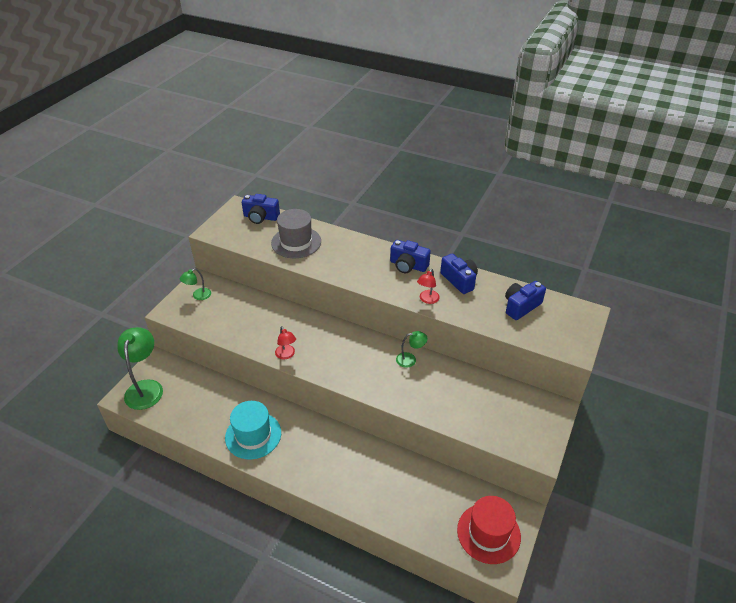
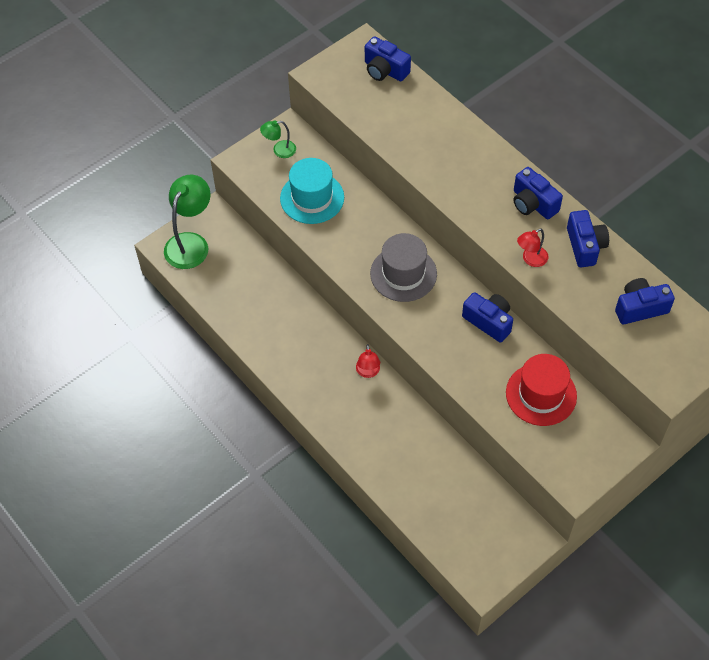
camera: 25 degrees right, 15 degrees up
turquoise hat [225,401,281,460] -> turquoise hat moved to [280,158,344,224]
grey hat [271,209,321,258] -> grey hat moved to [370,233,437,302]
red lamp [275,326,296,359] -> red lamp moved to [356,344,380,378]
green lamp [396,331,427,368] -> blue camera [462,292,513,343]
red hat [457,496,521,564] -> red hat moved to [506,354,577,426]

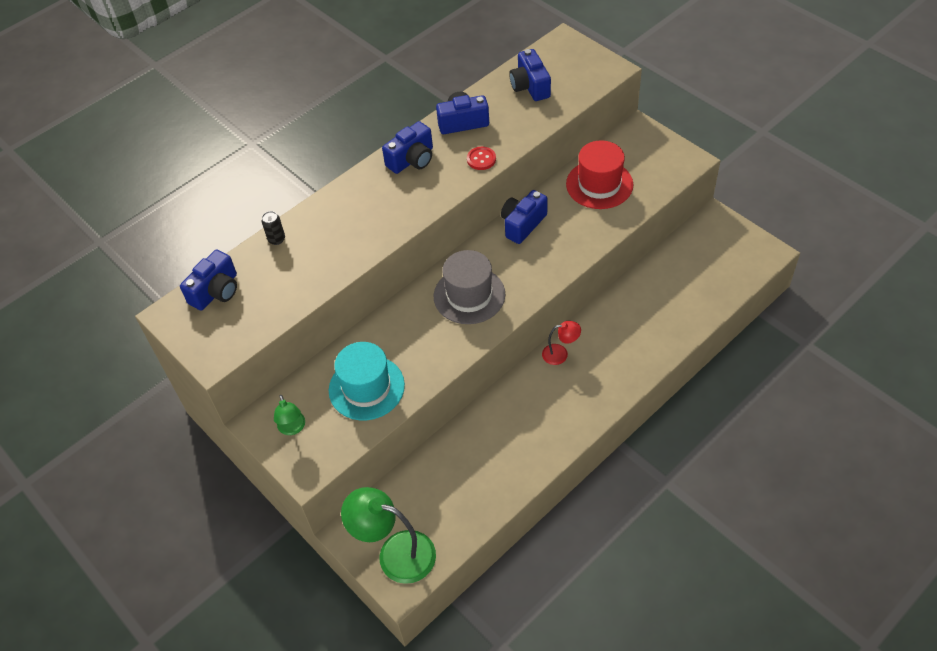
camera: 90 degrees left, 5 degrees down
red lamp [517,228,549,267] -> red button [467,147,496,170]
none -> black can [261,211,285,245]

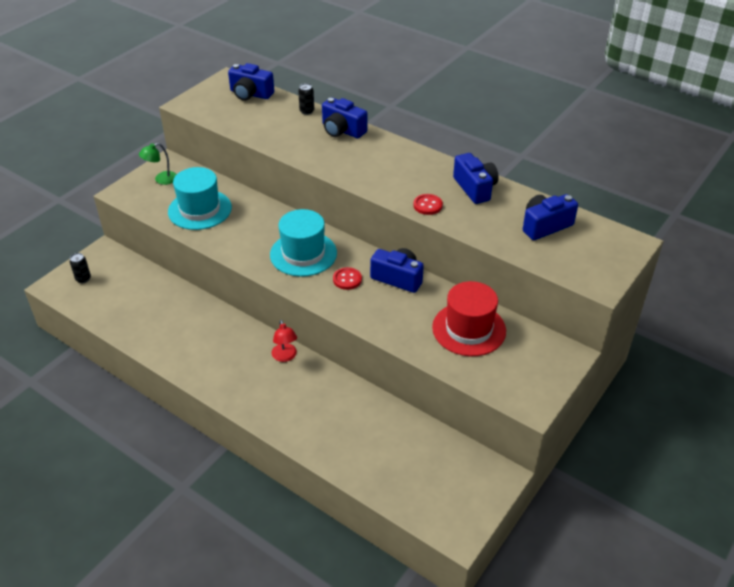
camera: 75 degrees right, 10 degrees down
green lamp [341,487,436,584] -> black can [70,253,91,283]
blue camera [382,121,433,174] -> blue camera moved to [322,98,367,138]
grey hat [434,250,505,324] -> turquoise hat [270,209,337,277]
none -> red button [333,267,362,290]

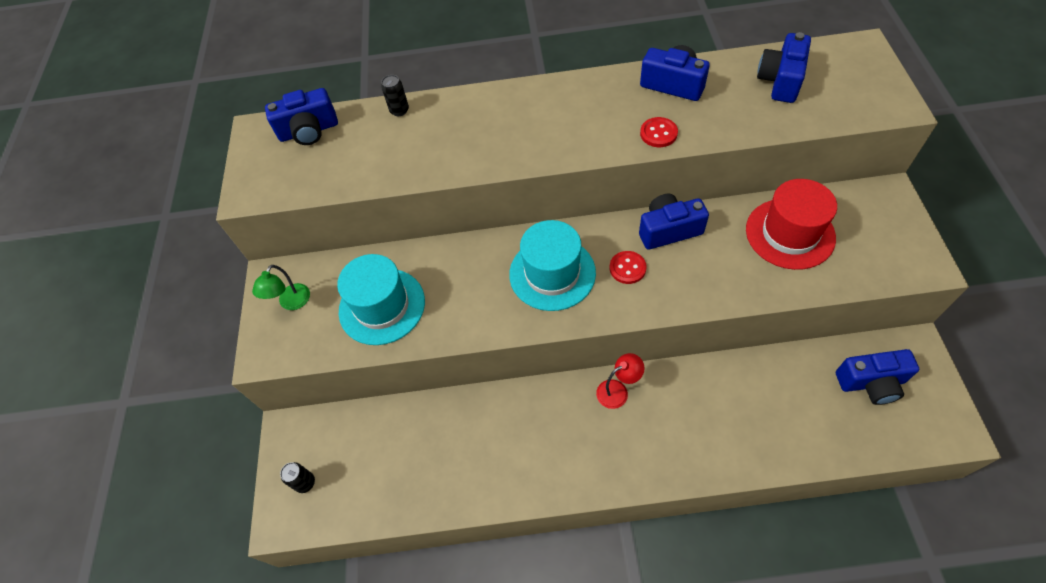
camera: 35 degrees left, 15 degrees up
red lamp [272,320,297,362] -> red lamp turned 60 degrees counterclockwise [596,353,645,409]
blue camera [322,98,367,138] -> blue camera moved to [836,349,919,405]

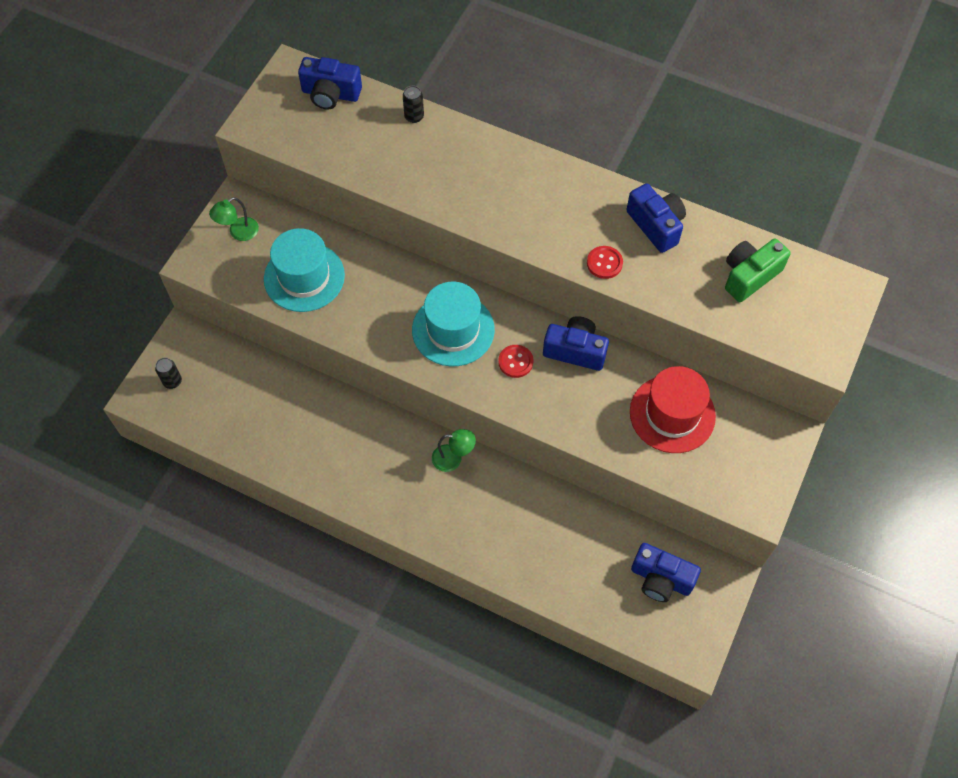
camera: 25 degrees right, 5 degrees up
red lamp [596,353,645,409] -> green lamp [432,429,476,472]
blue camera [757,32,811,103] -> green camera [725,238,791,302]

